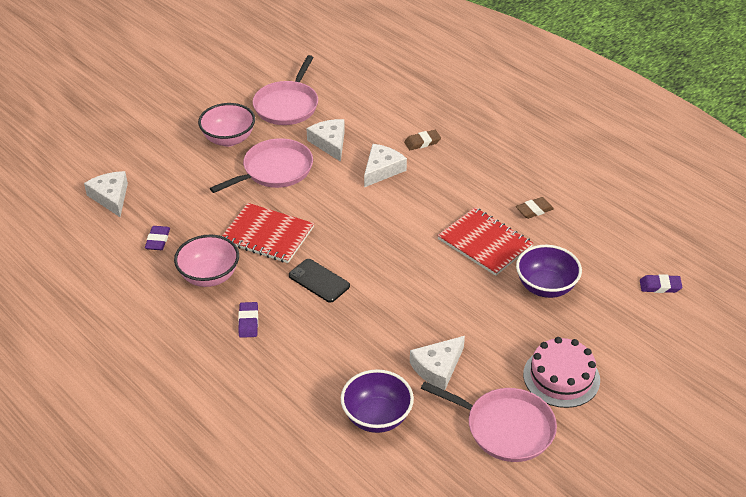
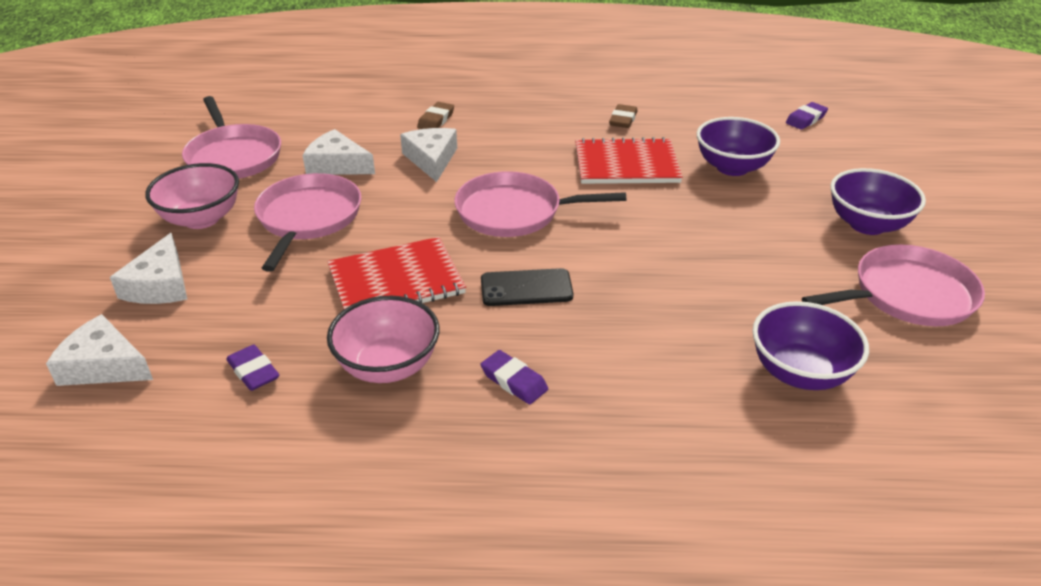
camera: 45 degrees left, 5 degrees down
white cheese [410,336,465,390] -> white cheese moved to [110,233,187,304]
pink cake [523,337,600,408] -> purple bowl [830,168,926,235]
none -> pink pan [454,171,626,237]

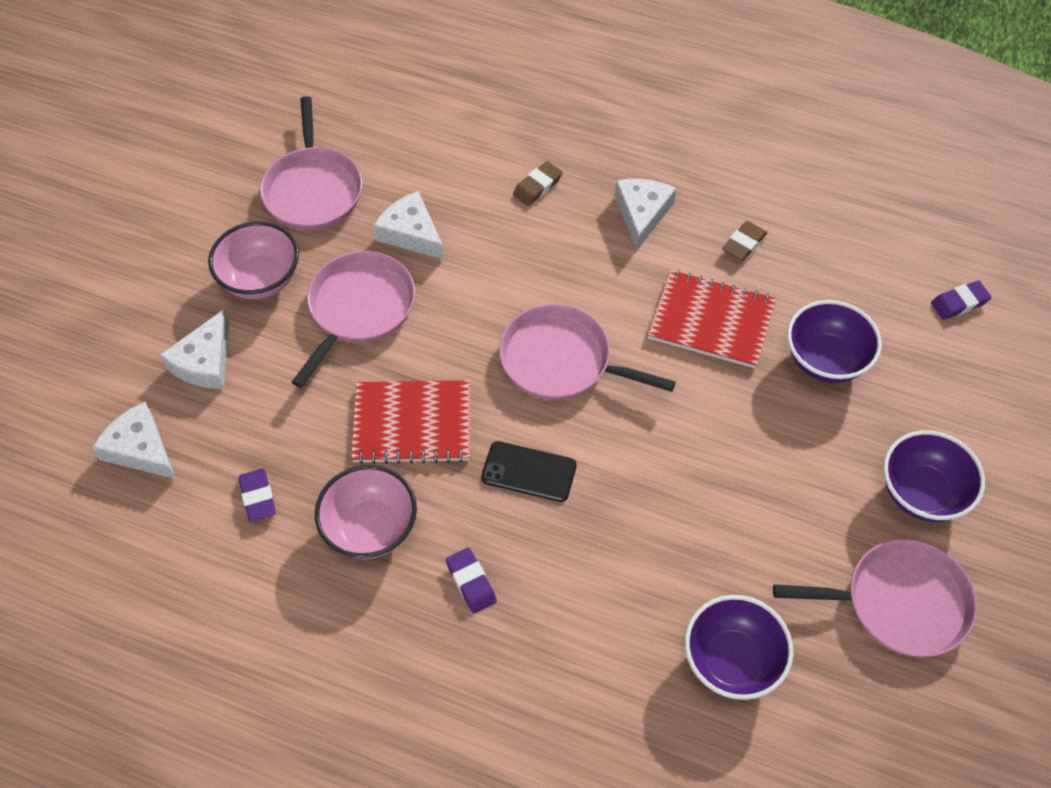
camera: 20 degrees right, 20 degrees up
white cheese [400,128,457,182] -> white cheese moved to [615,179,676,250]

